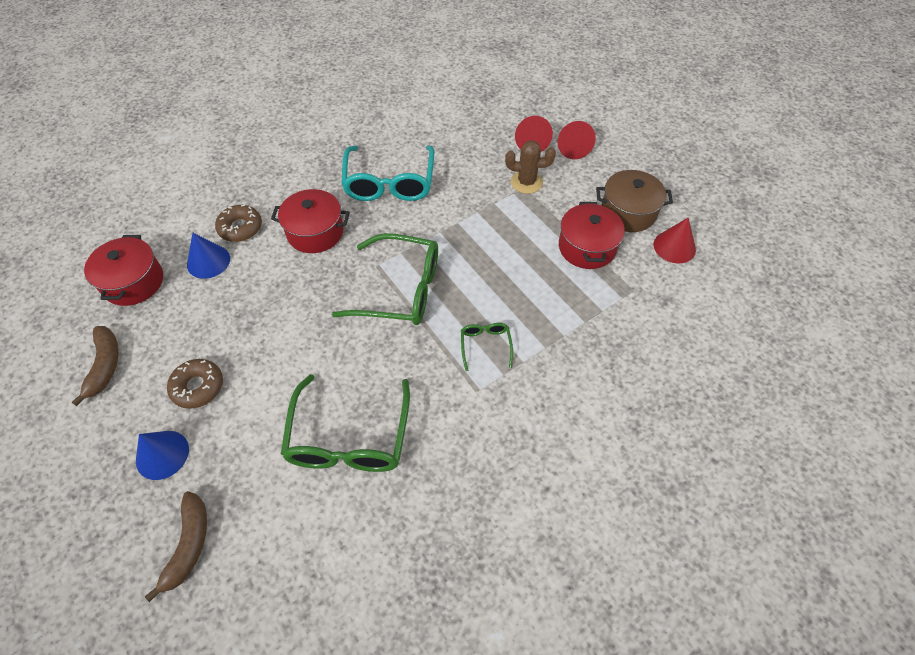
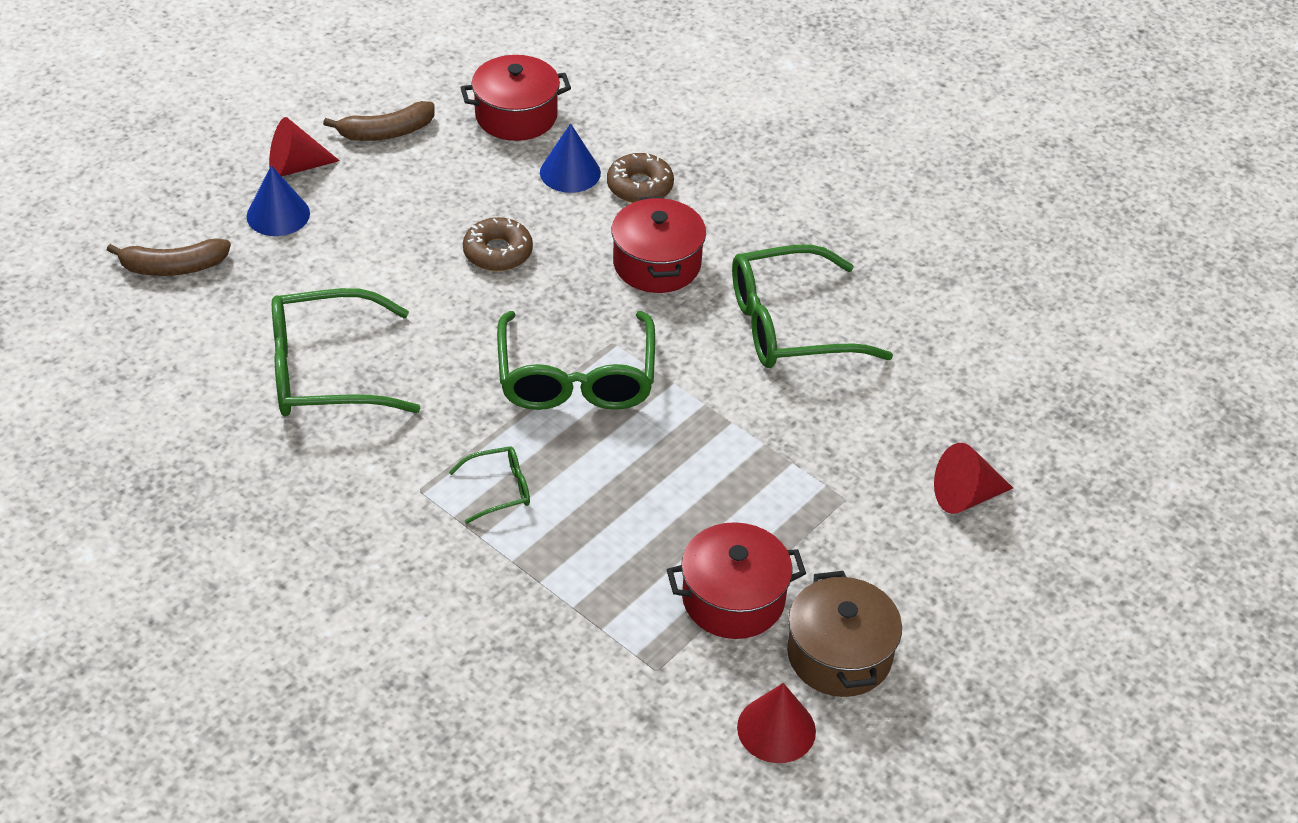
camera: 75 degrees right, 10 degrees down
brown donut [167,359,223,409] -> brown donut moved to [463,217,533,271]
turquoise glasses [341,145,434,201] -> green glasses [732,244,893,368]
brown cactus [505,140,556,194] -> none
red cone [558,121,596,159] -> red cone moved to [269,117,340,176]

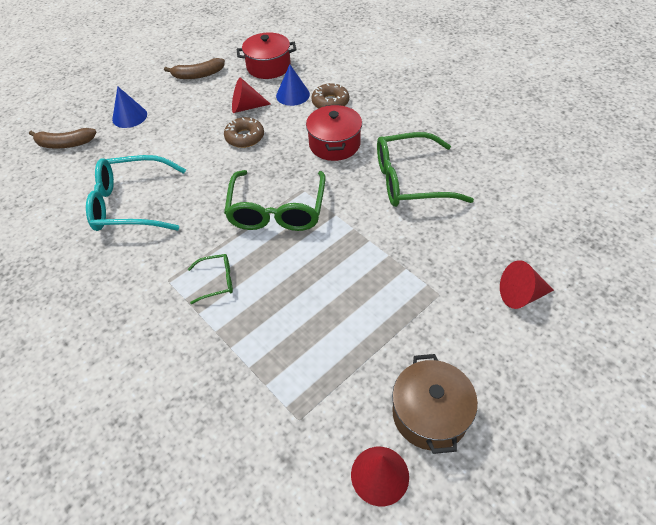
camera: 10 degrees right, 5 degrees up
red cone [269,117,340,176] -> red cone moved to [232,77,271,113]
green glasses [272,288,421,416] -> turquoise glasses [86,155,186,231]
red pot [667,522,806,639] -> none

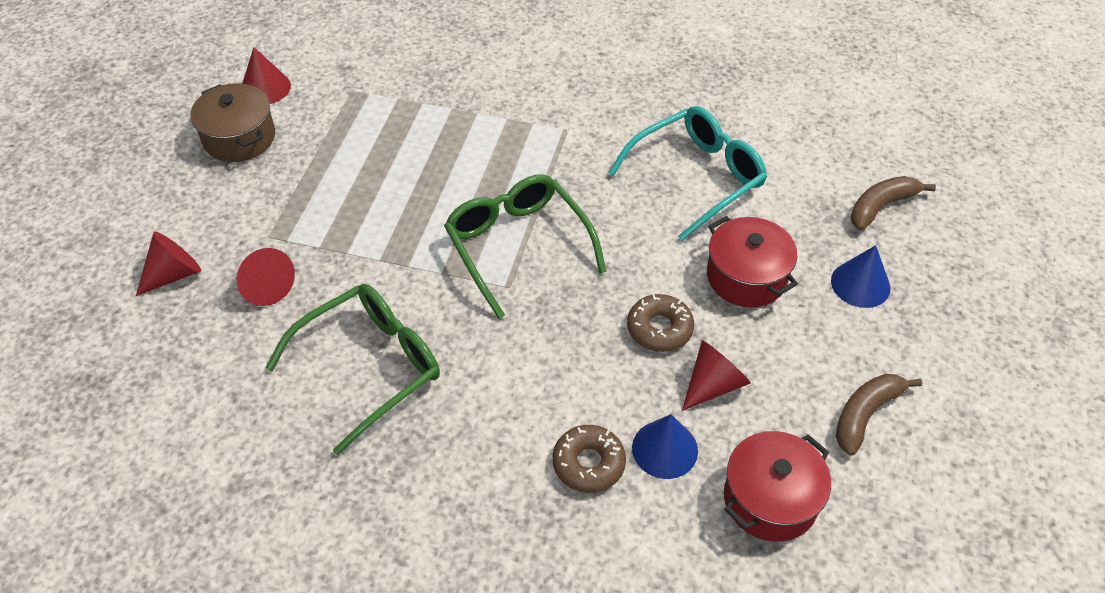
camera: 145 degrees right, 0 degrees up
green glasses [188,254,233,304] -> none
red pot [306,104,362,161] -> red pot moved to [707,216,798,307]
none -> red cone [237,248,295,306]

